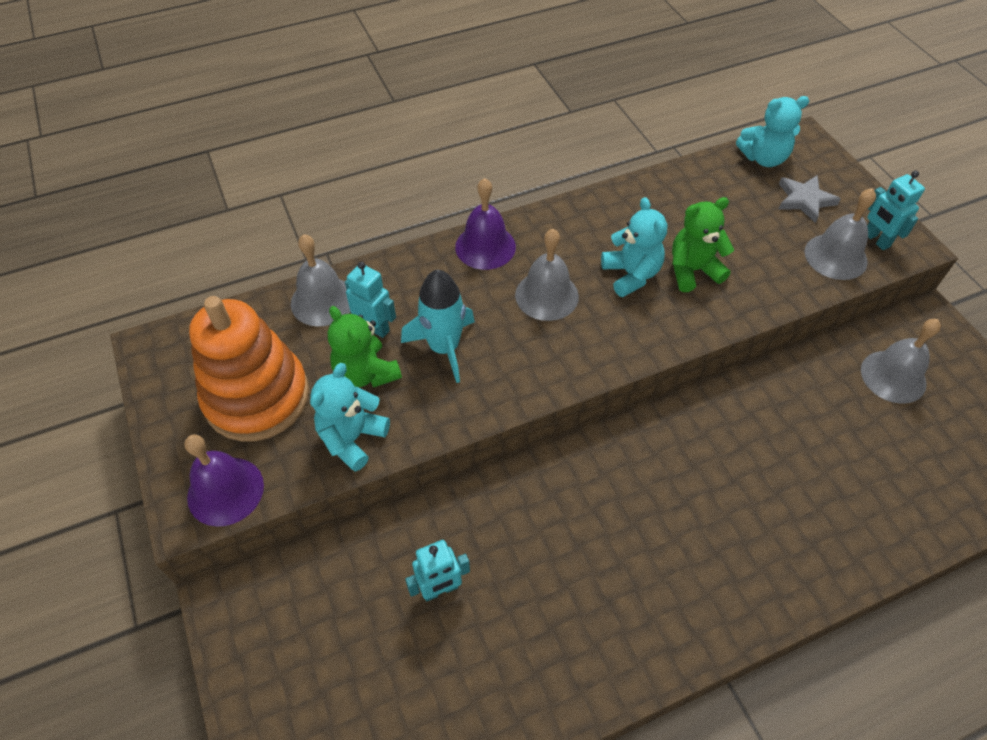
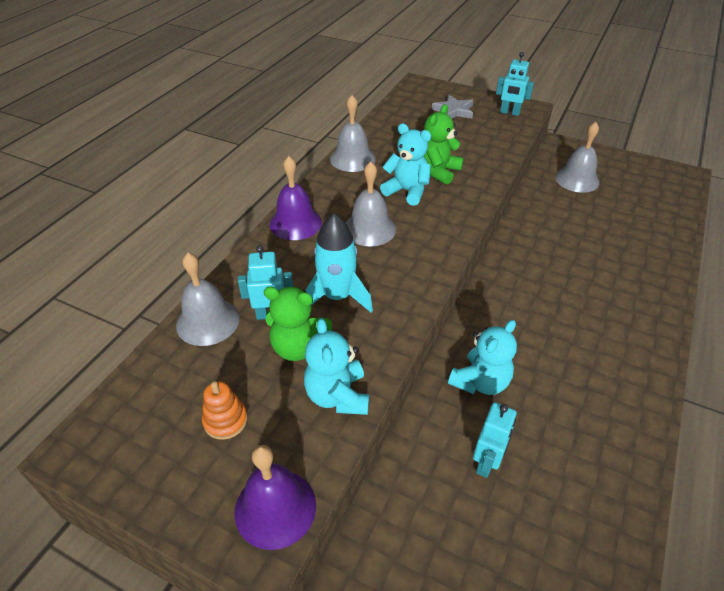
camera: 40 degrees left, 10 degrees down
orange stacking toy [189,296,309,441] -> orange stacking toy [202,382,248,440], size x0.40
turquoise teddy bear [736,96,809,167] -> turquoise teddy bear moved to [448,320,517,395]
grey bell [804,188,876,280] -> grey bell moved to [330,95,376,172]

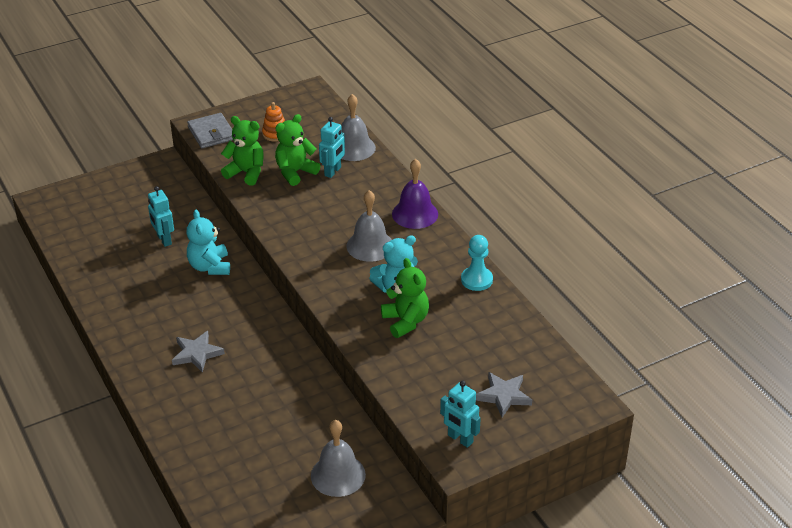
camera: 125 degrees right, 5 degrees down
purple bell [235,445,316,550] -> grey wallet [187,113,233,148]
turquoise teddy bear [304,318,369,415] -> green teddy bear [221,116,264,186]
turquoise rocket [306,213,373,312] -> none
grey bell [330,95,376,172] -> turquoise pawn [461,235,493,291]
turquoise robot [496,52,534,116] -> turquoise robot turned 105 degrees counterclockwise [440,381,481,448]
none -> grey star [172,331,225,373]

